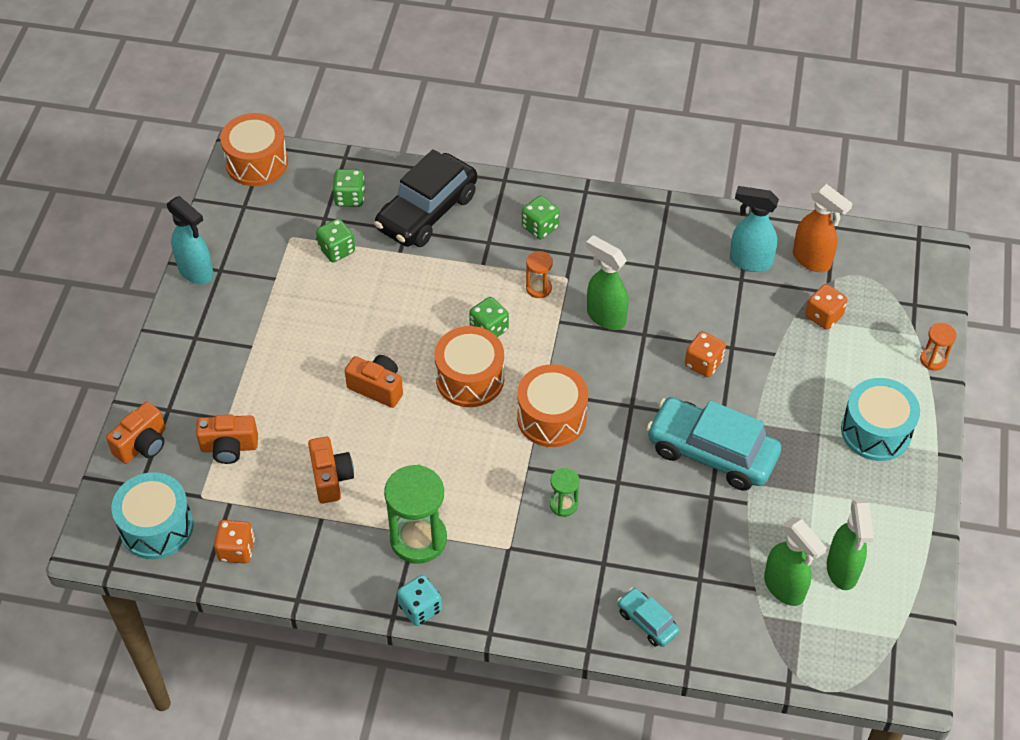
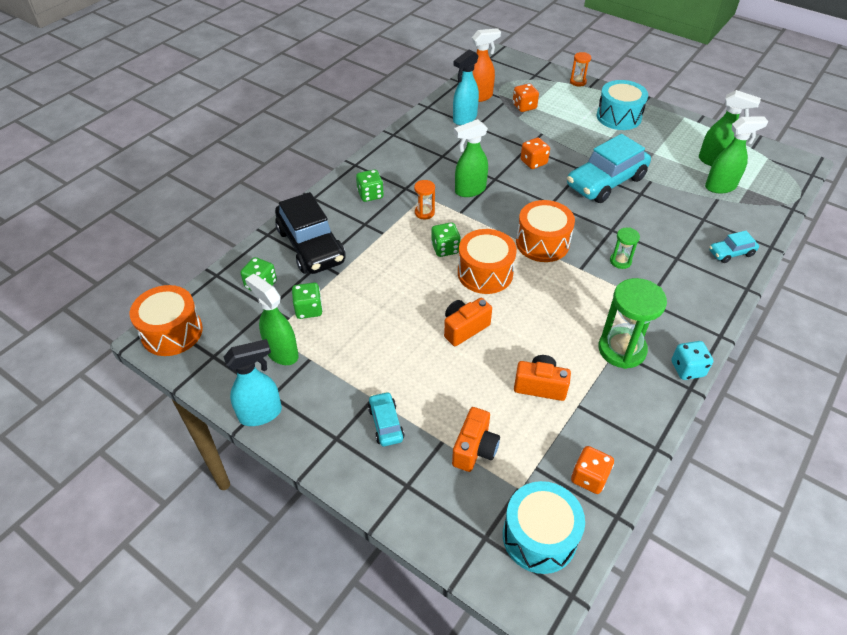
camera: 65 degrees left, 5 degrees down
orange camera [106,402,166,464] -> none
none -> green spray bottle [245,274,299,365]
none -> turquoise car [368,391,404,446]

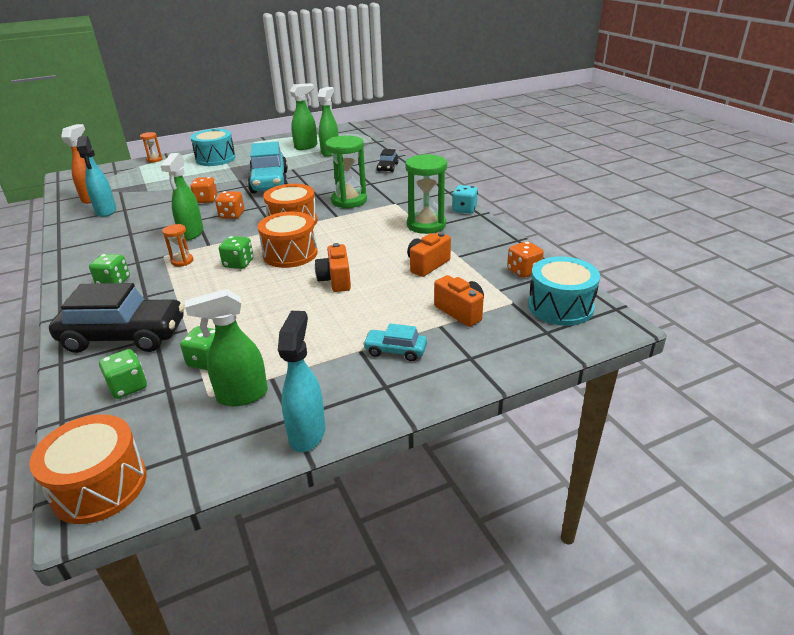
camera: 60 degrees left, 15 degrees down
orange dice [513,84,539,112] -> orange dice moved to [215,191,244,219]
green hourglass [610,227,640,269] -> green hourglass [325,136,367,209], size x1.98
turquoise car [709,231,759,263] -> black car [377,149,399,172]

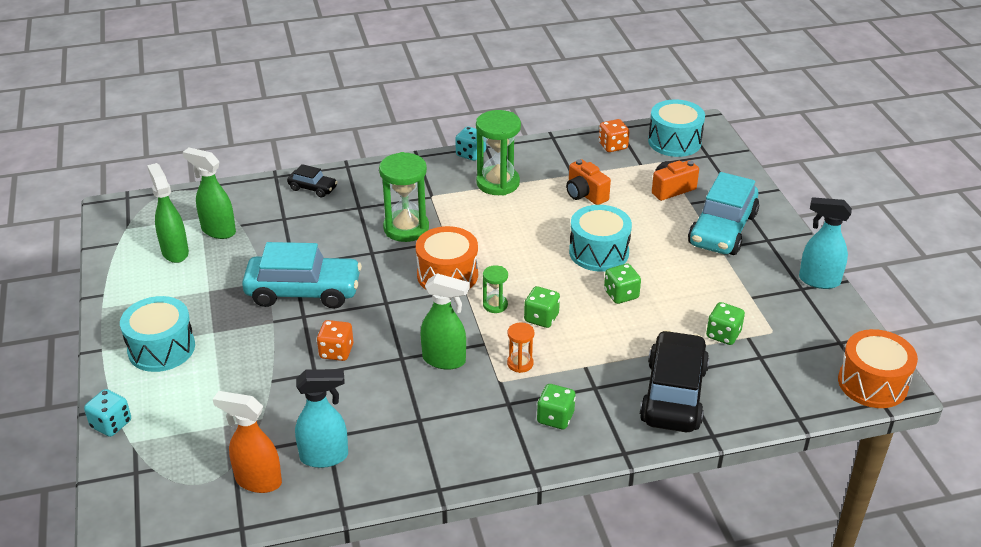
camera: 80 degrees left, 5 degrees up
green dice [99,349,147,399] -> green dice moved to [604,264,641,304]
orange hourglass [140,132,163,163] -> turquoise dice [84,389,131,437]
green spray bottle [185,289,268,406] -> none
orange dice [215,191,244,219] -> none
orange drum [258,212,318,268] -> none
orange camera [315,243,351,292] -> turquoise drum [569,205,632,272]
turquoise car [363,324,427,361] -> turquoise car [688,172,759,255], size x2.08
none -> green hourglass [483,265,508,313]

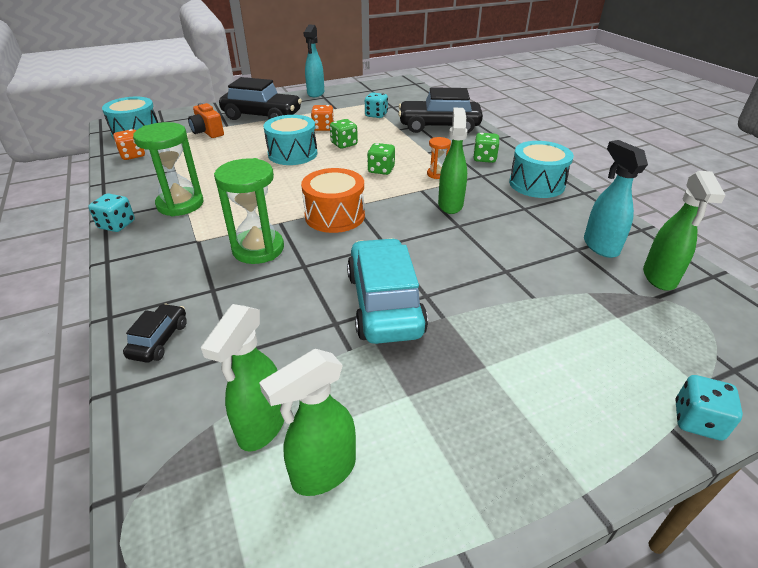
camera: 100 degrees left, 0 degrees up
turquoise drum [120,296,195,372] -> turquoise drum moved to [509,141,574,198]
orange spray bottle [213,391,282,493] -> green spray bottle [643,171,725,291]
orange dice [317,320,353,361] -> orange dice moved to [311,105,334,131]
green hourglass [483,265,508,313] -> none
orange camera [566,159,611,205] -> none
turquoise car [688,172,759,255] -> black car [219,77,302,120]
green dice [706,302,745,345] -> turquoise dice [365,92,388,118]
orange drum [838,329,918,408] -> none

